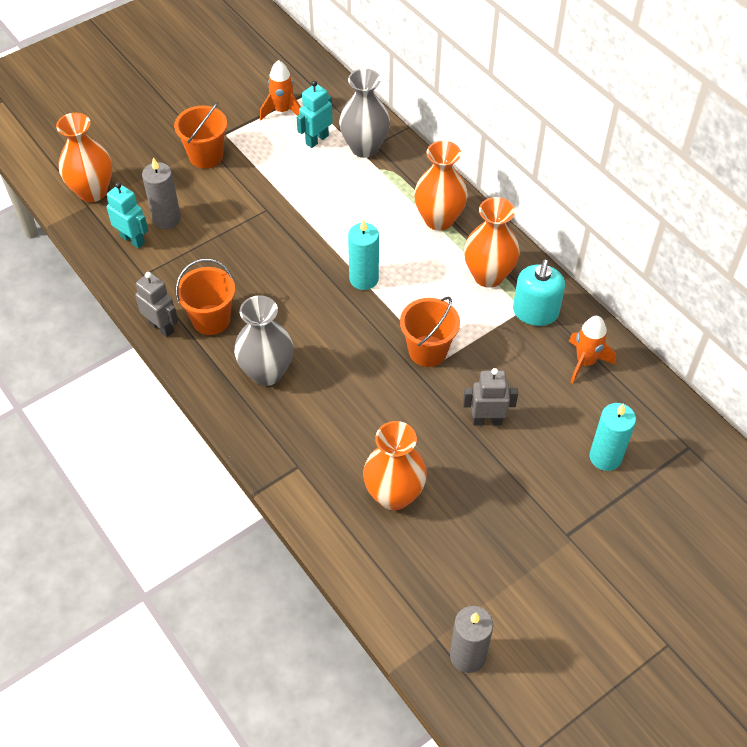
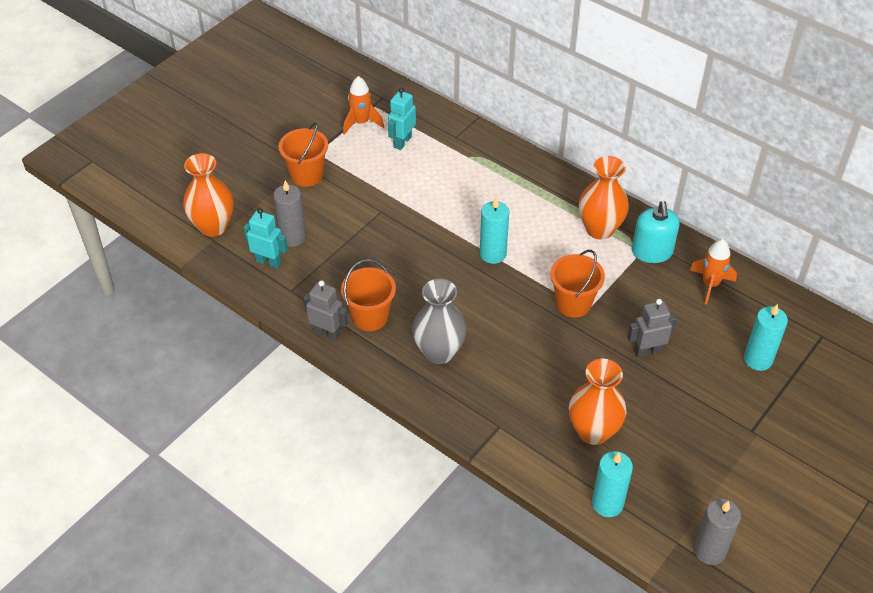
camera: 15 degrees left, 5 degrees down
grey vase [339,69,390,158] -> none
orange vase [414,141,468,231] -> none
none -> turquoise candle [592,451,633,517]

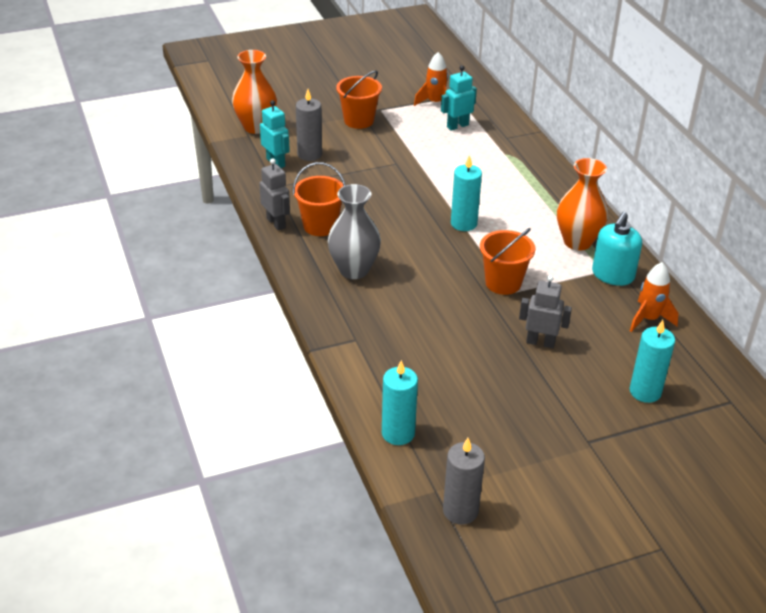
camera: 30 degrees right, 10 degrees down
orange vase [569,359,627,445] -> none

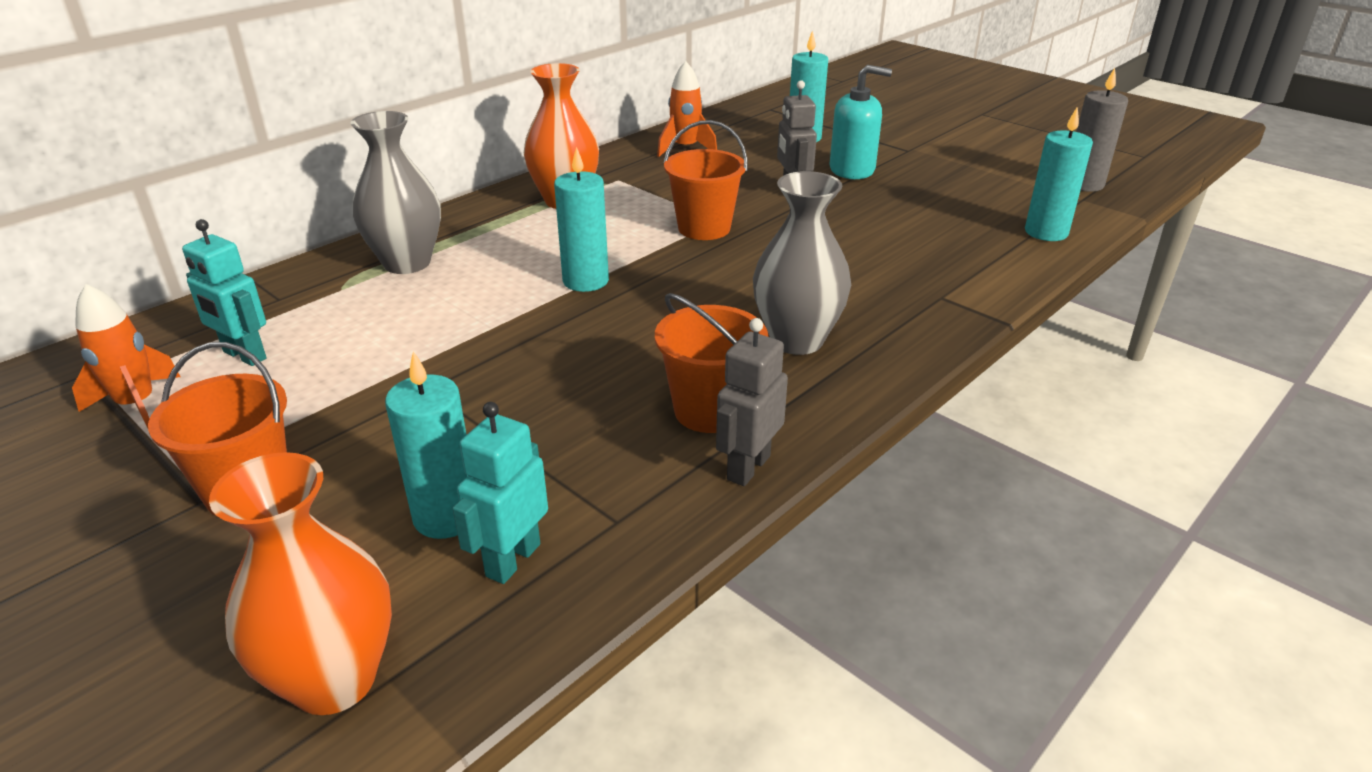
camera: 115 degrees left, 5 degrees down
grey candle [296,89,322,161] -> turquoise candle [385,351,467,539]
turquoise soap dispenser [592,212,642,286] -> turquoise soap dispenser moved to [829,65,892,179]
none -> grey vase [351,111,441,274]

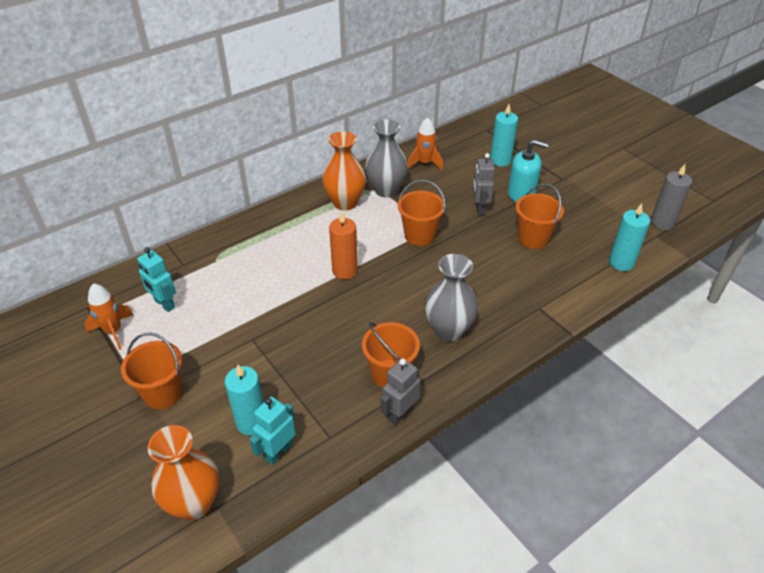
camera: 10 degrees right, 10 degrees up
grey vase [351,111,441,274] -> grey vase moved to [365,119,408,198]
turquoise candle [554,147,609,292] -> orange candle [329,212,358,279]
none -> orange bucket [516,183,564,249]

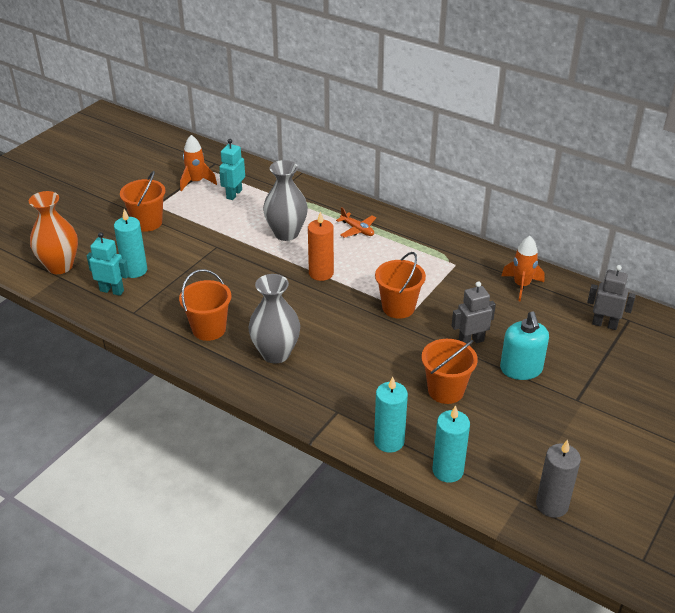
camera: 70 degrees right, 5 degrees down
orange vase [322,131,366,211] -> none
grey vase [365,119,408,198] -> grey vase moved to [263,160,308,241]
grey robot [381,358,421,426] -> grey robot moved to [587,265,636,330]
turquoise candle [490,104,518,166] -> turquoise candle moved to [374,377,408,453]
none -> orange plane [336,207,376,238]

